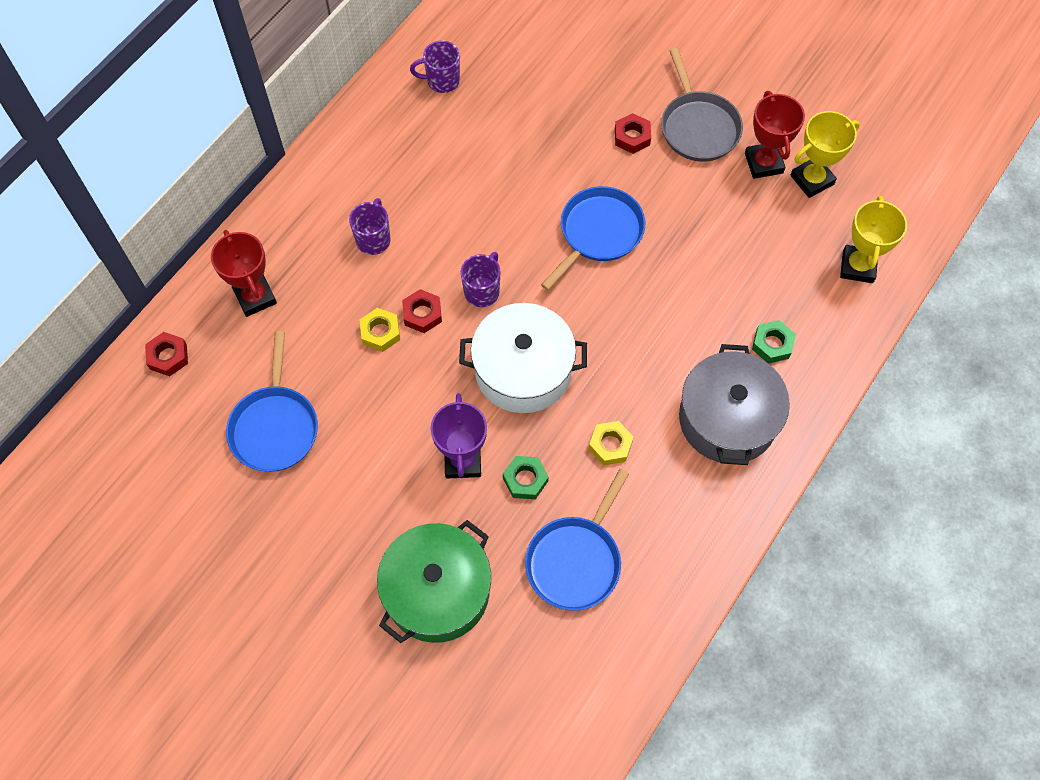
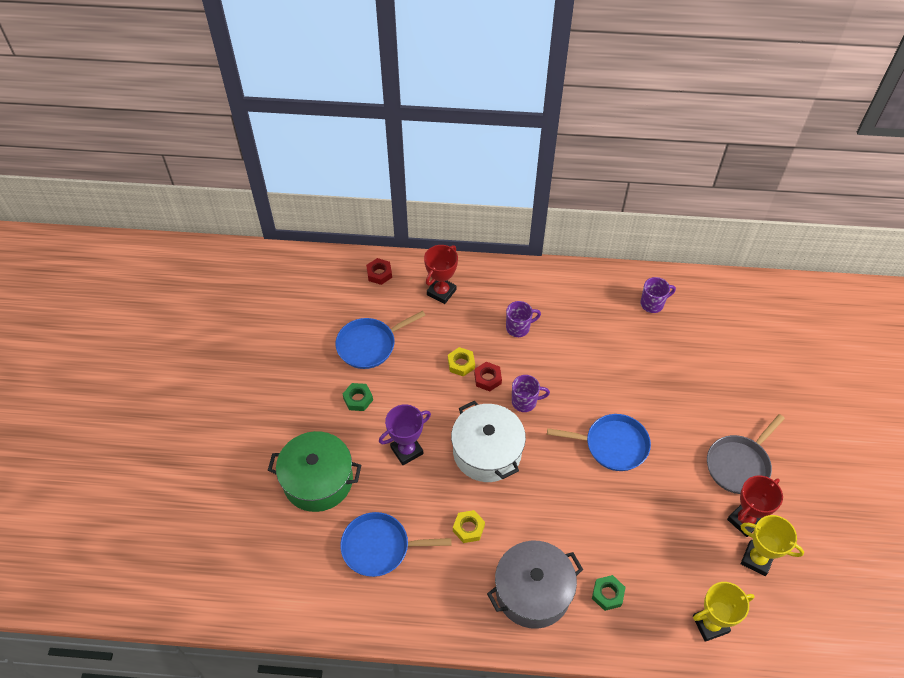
camera: 60 degrees right, 10 degrees down
purple mug [410,41,460,93] -> purple mug turned 105 degrees clockwise [640,277,676,313]
green nut [503,456,549,499] -> green nut moved to [343,383,373,411]
red nut [615,113,651,154] -> none

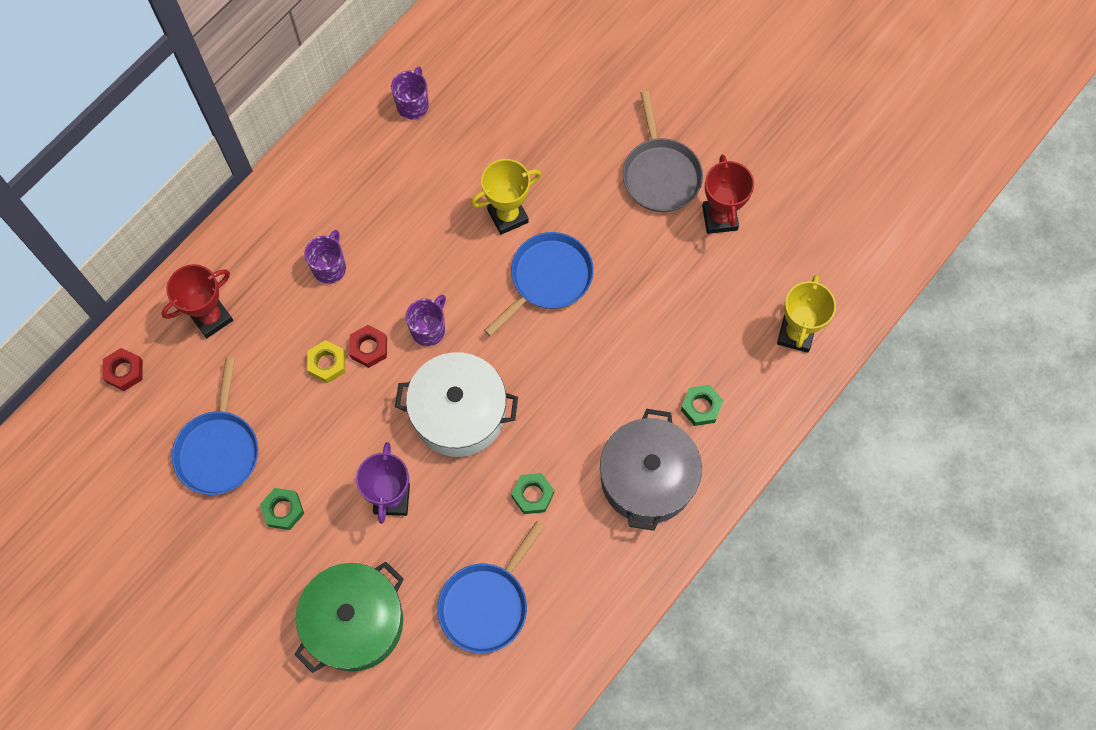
camera: 55 degrees left, 15 degrees up
red trophy [424,245,458,304] -> red trophy turned 75 degrees clockwise [162,264,233,338]
yellow nut [453,510,485,543] -> green nut [511,473,554,514]
yellow trophy [741,515,804,576] -> yellow trophy moved to [471,159,541,235]

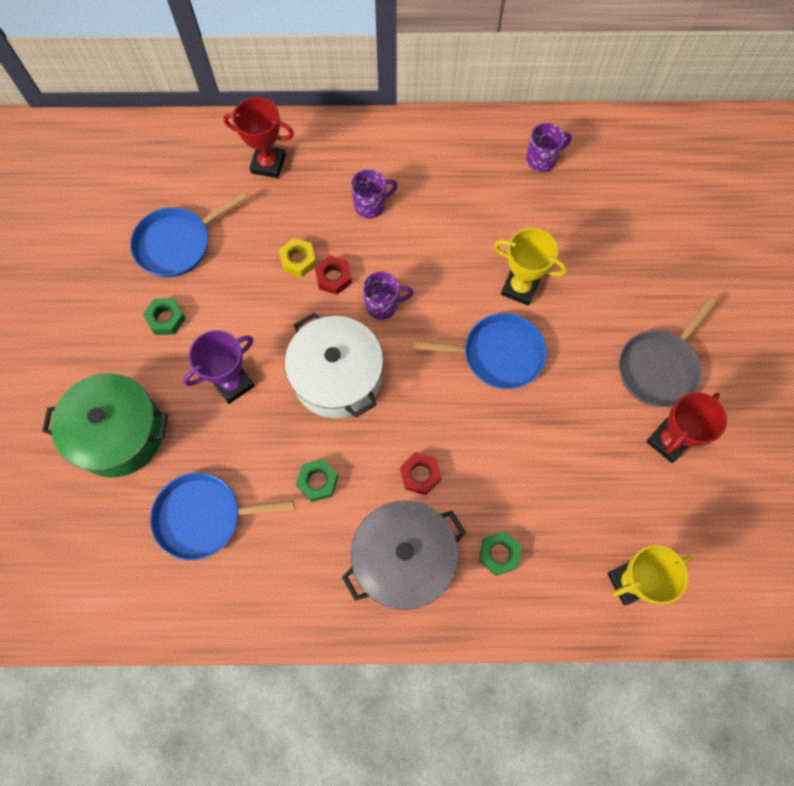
camera: 50 degrees right, 0 degrees up
red nut [102,348,143,391] -> red nut moved to [400,452,441,495]

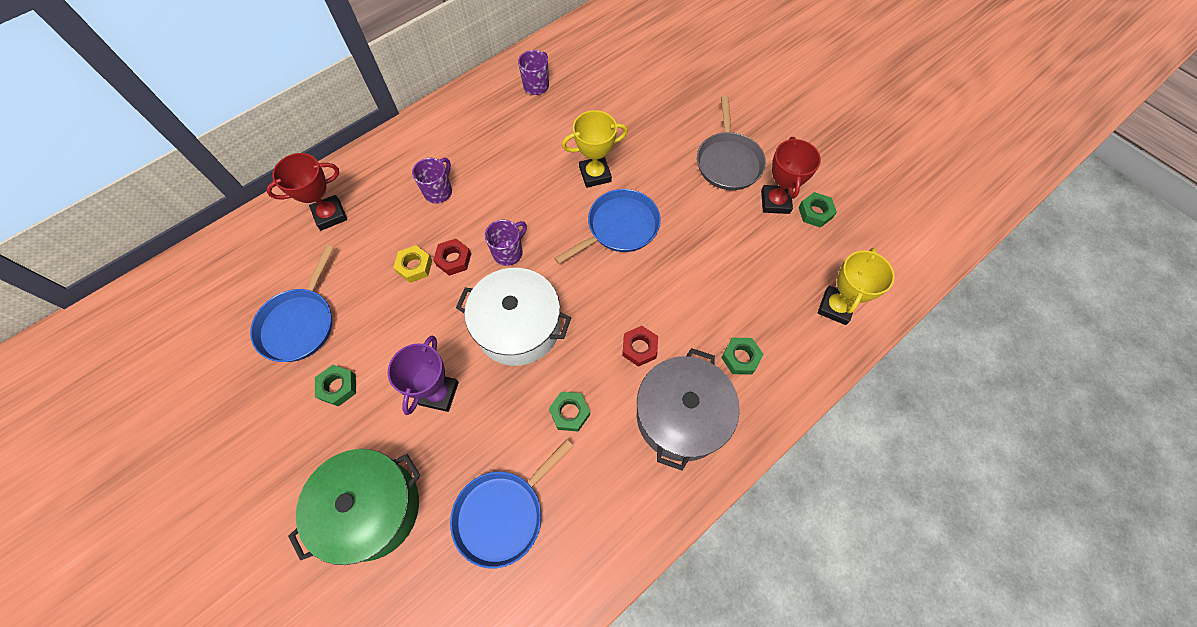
camera: 40 degrees left, 5 degrees down
none -> green nut [798,192,837,228]

